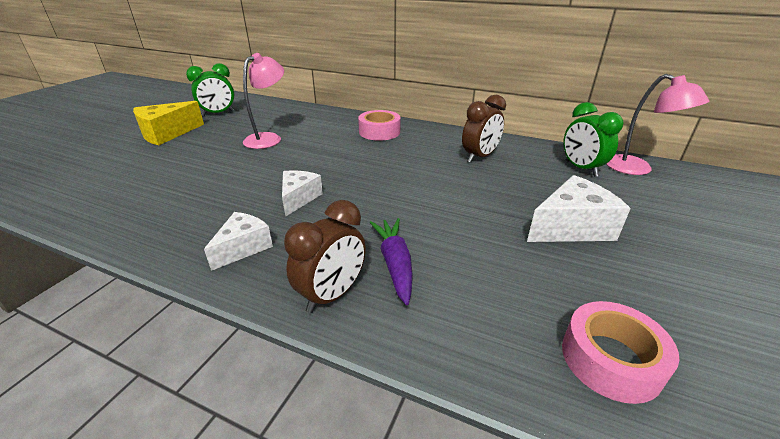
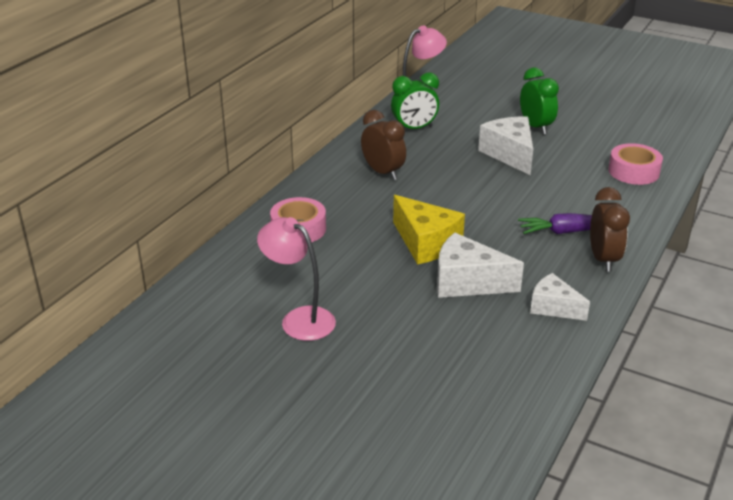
camera: 85 degrees left, 0 degrees up
yellow cheese [133,101,204,145] -> yellow cheese moved to [393,195,465,265]
green clock [186,63,234,116] -> green clock moved to [520,67,559,135]
white cheese [282,171,323,217] -> white cheese [437,232,524,298], size x1.54
brown clock [284,200,366,313] -> brown clock turned 45 degrees clockwise [590,187,630,272]

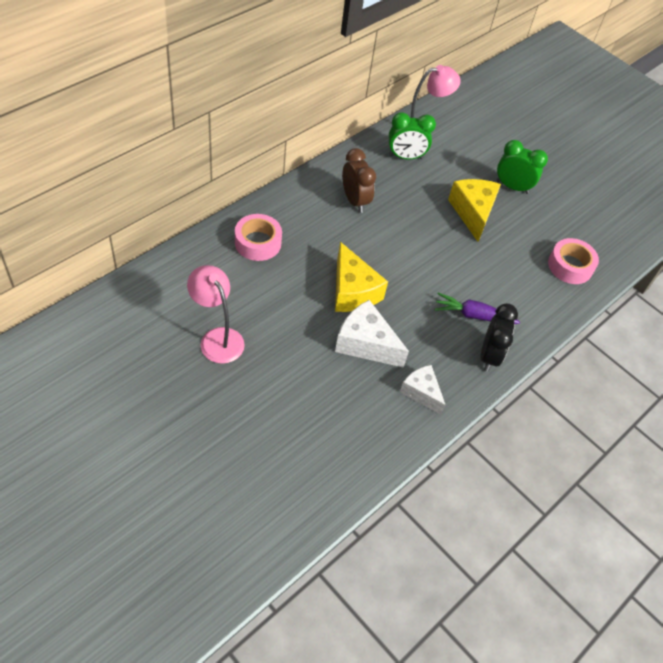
camera: 10 degrees right, 20 degrees up
white cheese [478,117,533,175] -> yellow cheese [448,179,501,242]
green clock [520,67,559,135] -> green clock turned 60 degrees counterclockwise [497,140,548,194]
brown clock [590,187,630,272] -> black clock [480,303,518,372]

